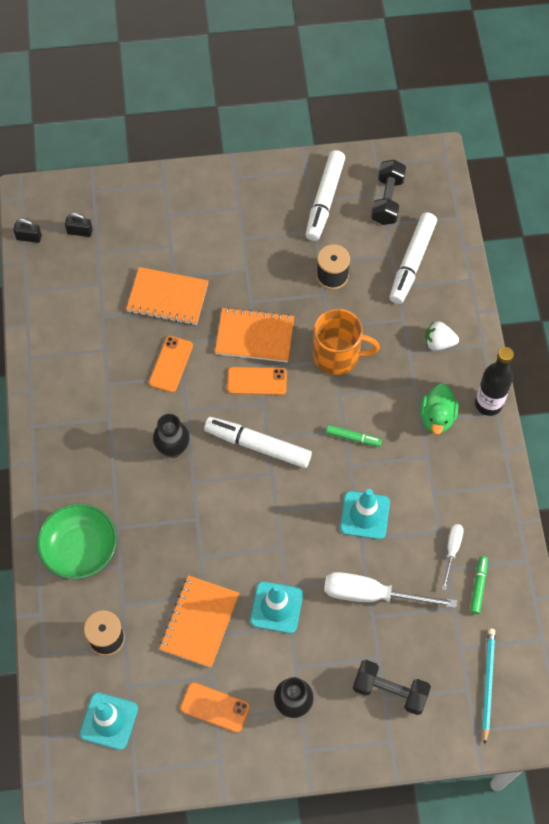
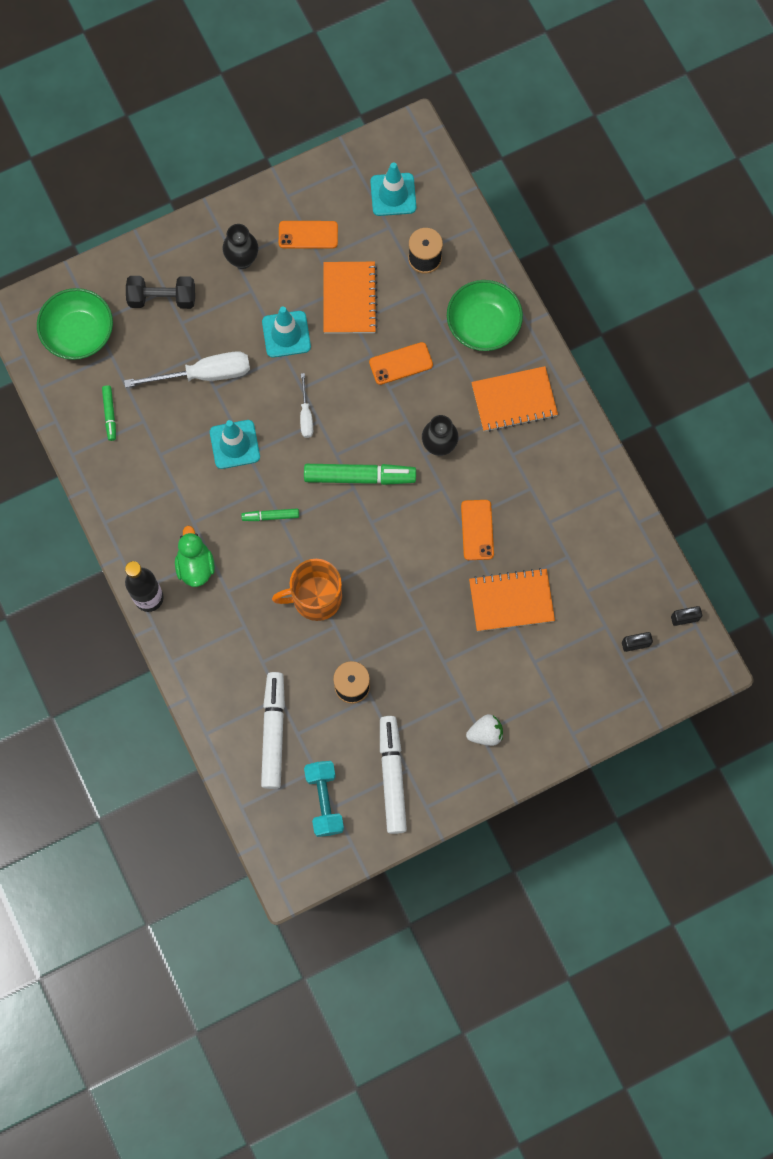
camera: 160 degrees right, 10 degrees up
white marker [204,417,312,468] -> green marker [304,464,416,485]
orange notebook [215,307,294,362] -> orange notebook moved to [471,366,558,432]
orange phone [227,367,287,395] -> orange phone moved to [369,342,433,385]
black dumbbell [371,160,406,225] -> turquoise dumbbell [304,761,344,837]
white strawberry [425,322,459,350] -> white strawberry moved to [466,714,503,746]
white screwdriver [442,524,463,590] -> white screwdriver moved to [300,373,313,438]
turquoise pencil [482,629,495,744] -> green bowl [37,288,113,360]

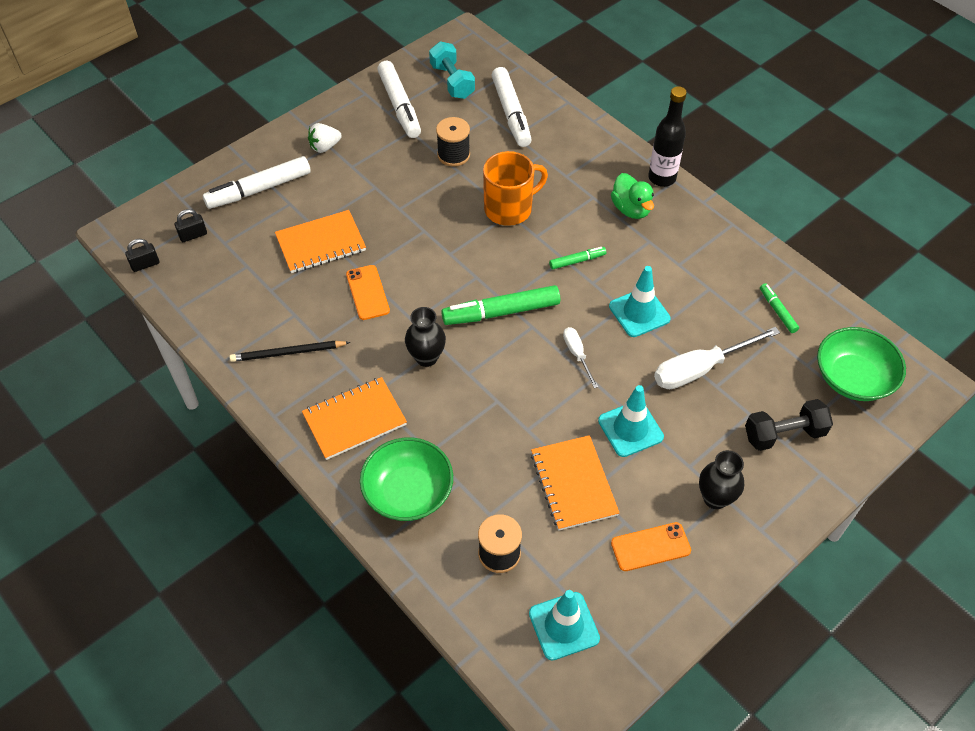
camera: 165 degrees right, 20 degrees down
orange phone [369,342,433,385] -> none
none -> white marker [203,156,311,209]
none -> black pencil [230,341,350,362]

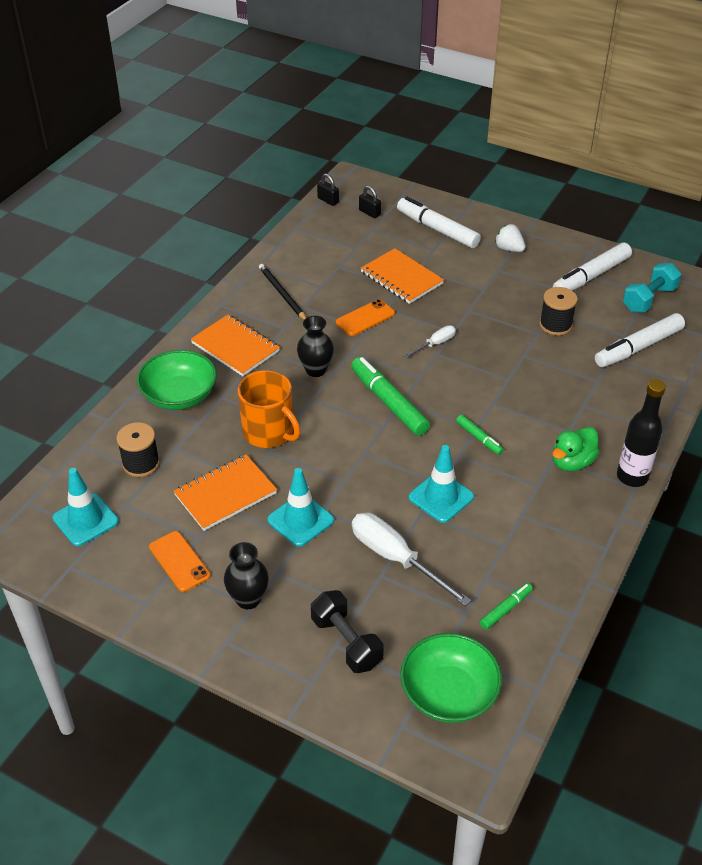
camera: 70 degrees right, 10 degrees down
orange mug [483,151,548,226] -> orange mug moved to [238,370,301,448]
white screwdriver [563,327,598,388] -> white screwdriver moved to [404,325,456,358]

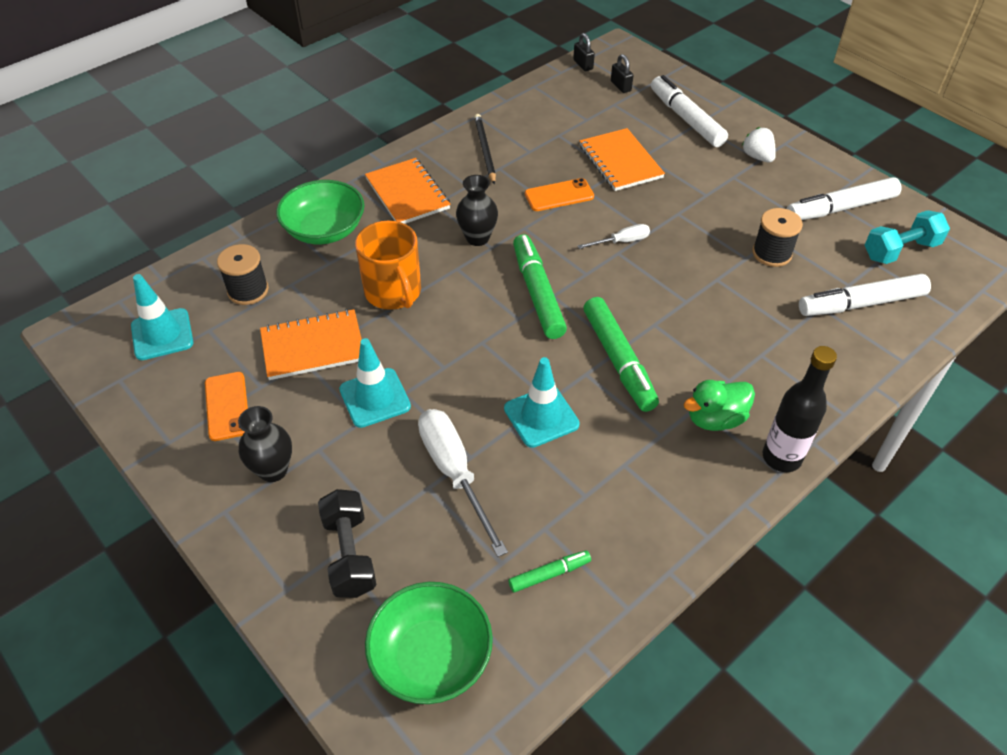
camera: 20 degrees right, 5 degrees up
green marker [456,415,504,455] -> green marker [583,297,659,412], size x1.95

